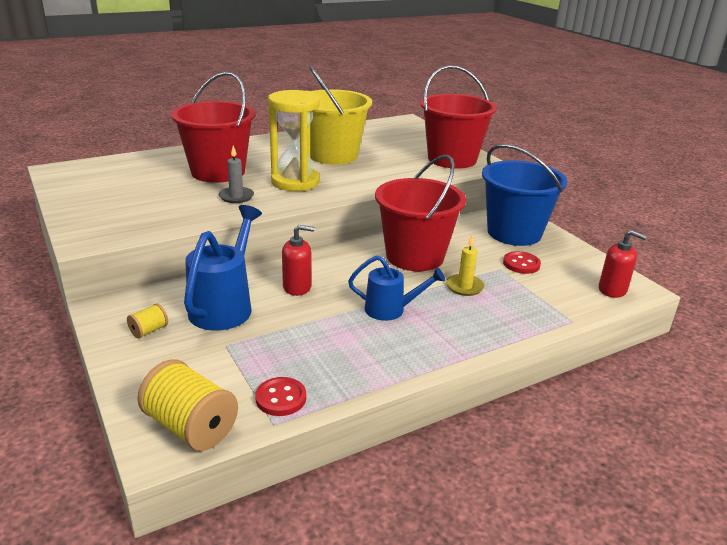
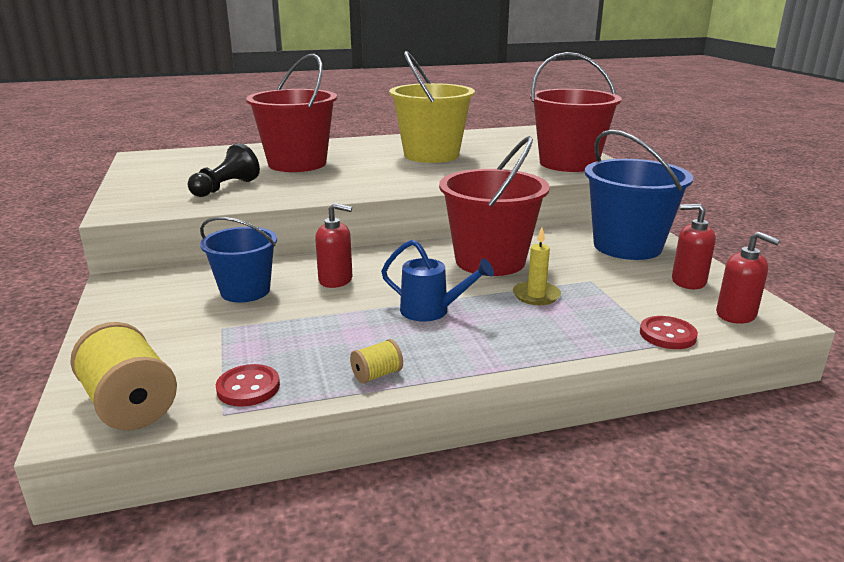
camera: 15 degrees right, 5 degrees down
yellow spool [127,303,168,338] -> yellow spool moved to [350,339,403,384]
blue watering can [184,205,262,331] -> blue bucket [200,217,277,303]
grey candle [219,145,254,203] -> none
yellow hourglass [268,90,320,191] -> none
red button [503,251,541,274] -> red button moved to [640,316,698,349]
none -> black pawn [187,143,260,197]
none -> red soap dispenser [672,204,716,289]

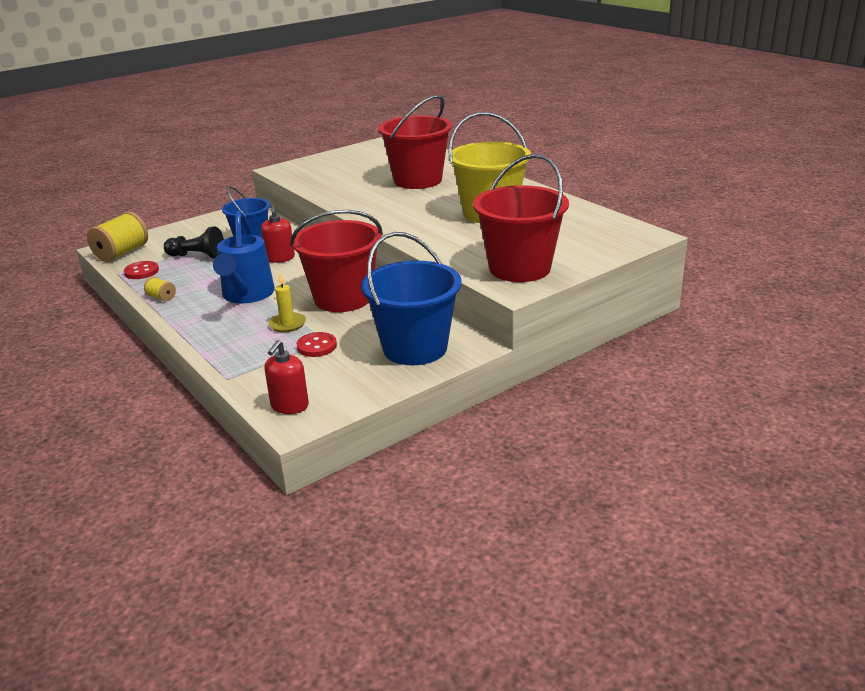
camera: 70 degrees right, 5 degrees up
black pawn [187,143,260,197] -> black pawn moved to [164,226,224,259]
blue watering can [381,240,494,321] -> blue watering can [213,211,275,303], size x1.57
red button [640,316,698,349] -> red button moved to [297,332,337,357]
red soap dispenser [672,204,716,289] -> none

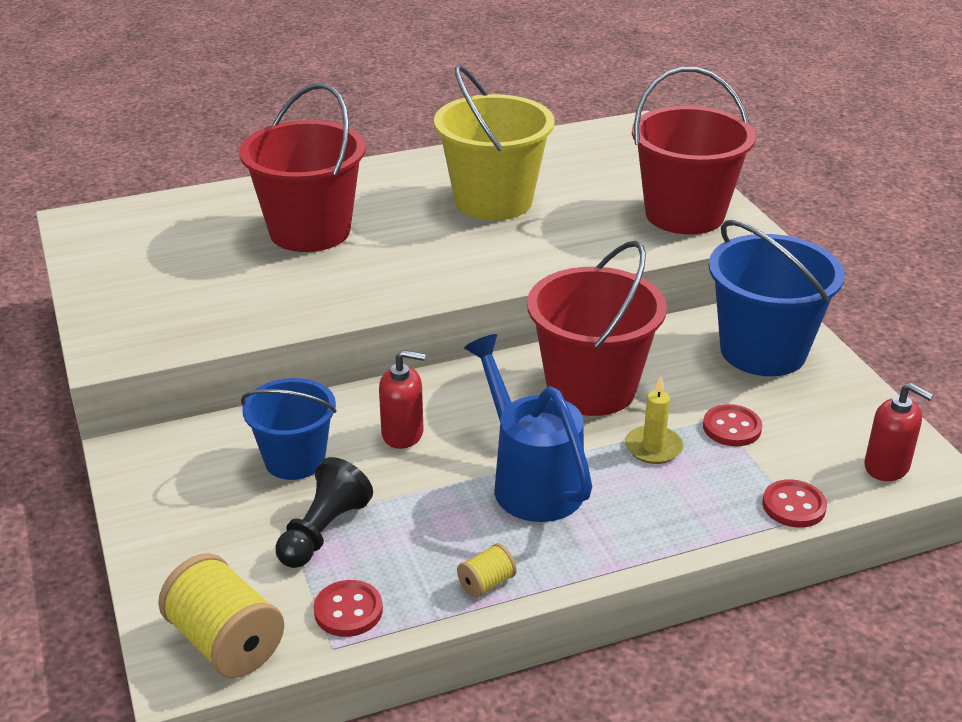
camera: 75 degrees left, 5 degrees up
blue watering can [213,211,275,303] -> blue watering can turned 135 degrees counterclockwise [464,334,592,522]
none -> red button [763,479,827,528]

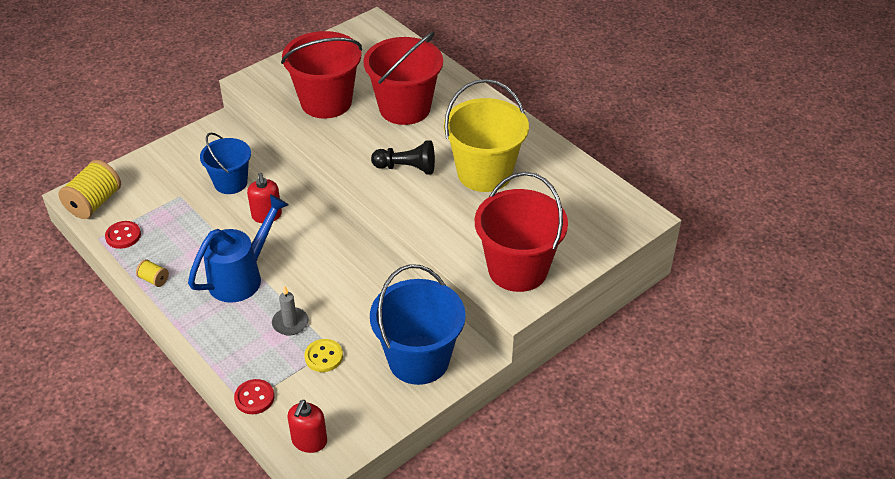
camera: 70 degrees right, 10 degrees up
black pawn [275,457,373,568] -> black pawn moved to [371,140,435,174]
red bucket [527,241,667,416] -> red bucket moved to [281,31,362,119]
yellow candle [625,376,683,464] -> grey candle [272,285,308,336]
red button [703,404,762,446] -> yellow button [304,339,343,372]

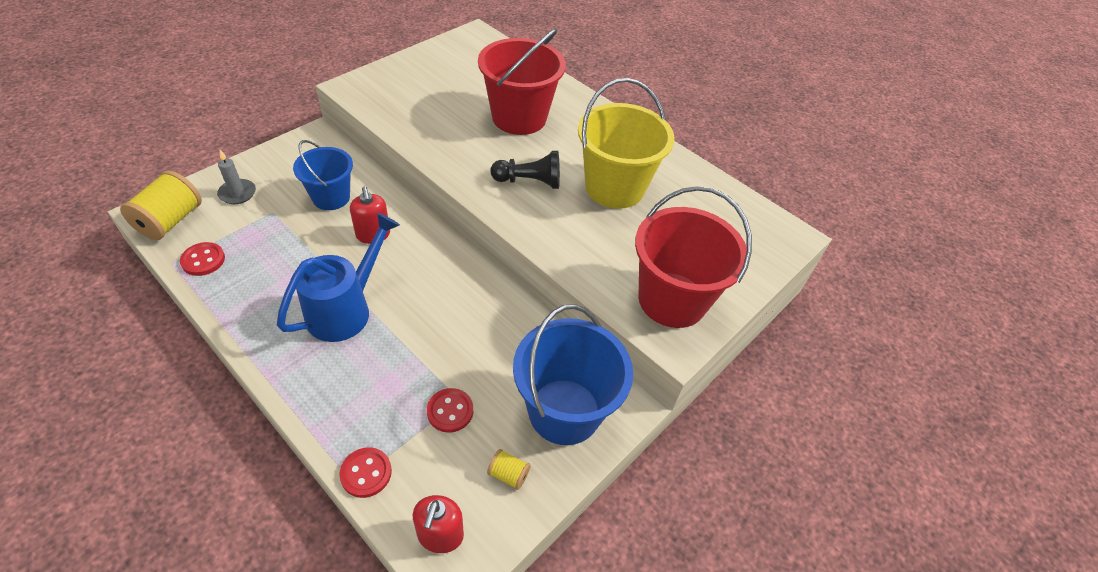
camera: 10 degrees left, 5 degrees up
yellow spool [136,259,169,287] -> yellow spool moved to [487,449,531,490]
grey candle [272,285,308,336] -> grey candle moved to [217,150,256,204]
red bucket [281,31,362,119] -> none
yellow button [304,339,343,372] -> red button [427,388,473,433]

